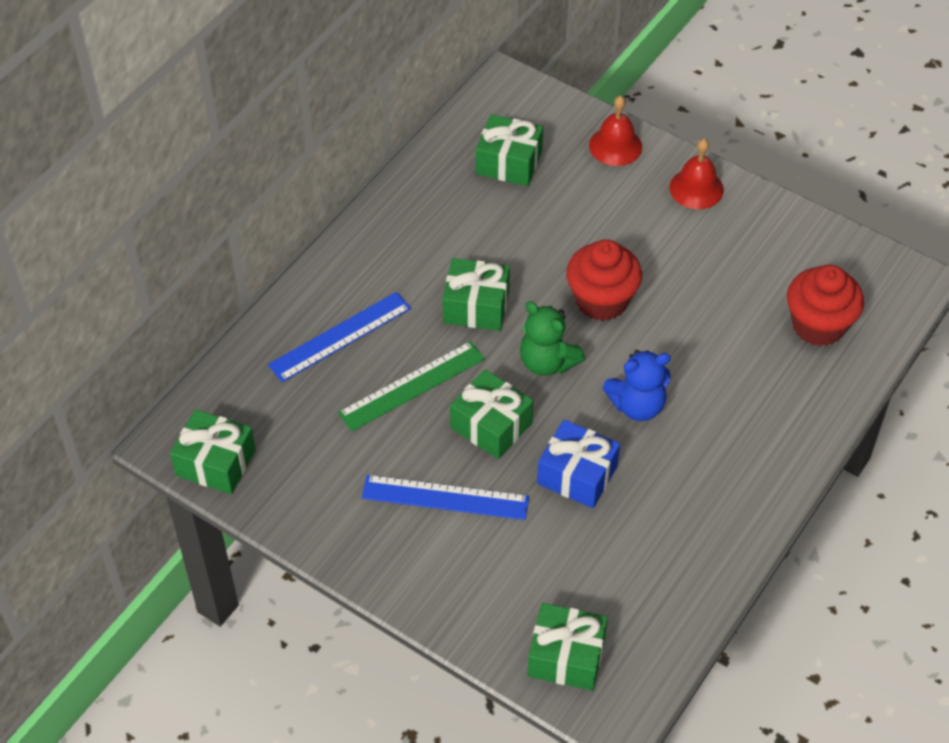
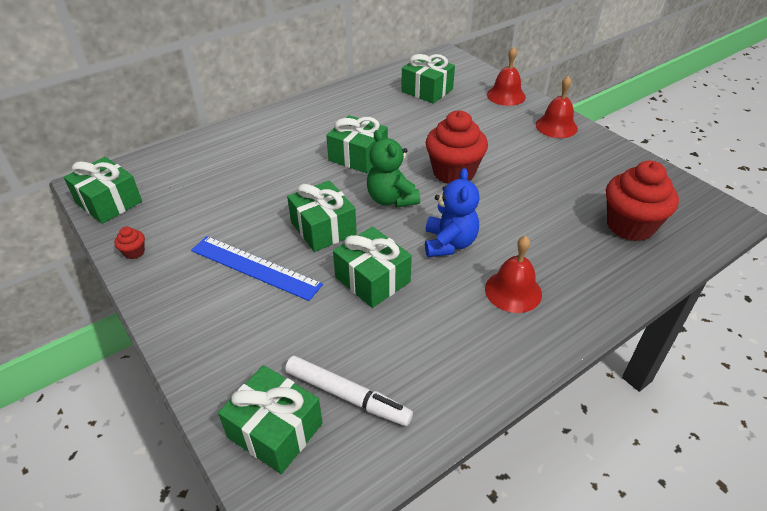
camera: 20 degrees right, 10 degrees down
blue ruler [268,292,411,382] -> none
green ruler [338,341,485,431] -> none
blue gift [537,419,620,508] -> green gift [333,227,412,308]
blue teddy bear [603,350,671,421] -> blue teddy bear turned 90 degrees counterclockwise [425,168,480,257]
none -> red cupcake [114,227,145,259]
none -> white marker [285,356,413,426]
none -> red bell [485,236,542,313]

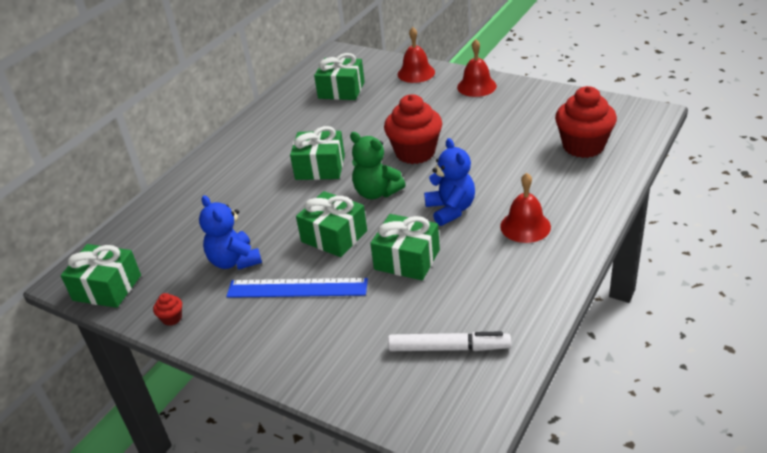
camera: 20 degrees left, 5 degrees down
green gift [218,365,323,474] -> none
none -> blue teddy bear [199,195,262,270]

